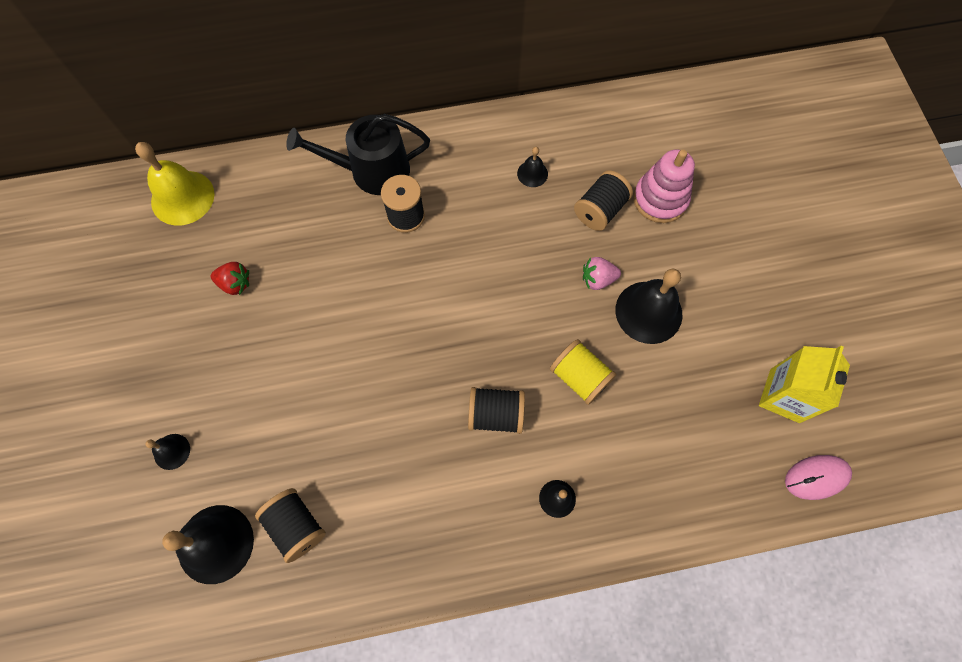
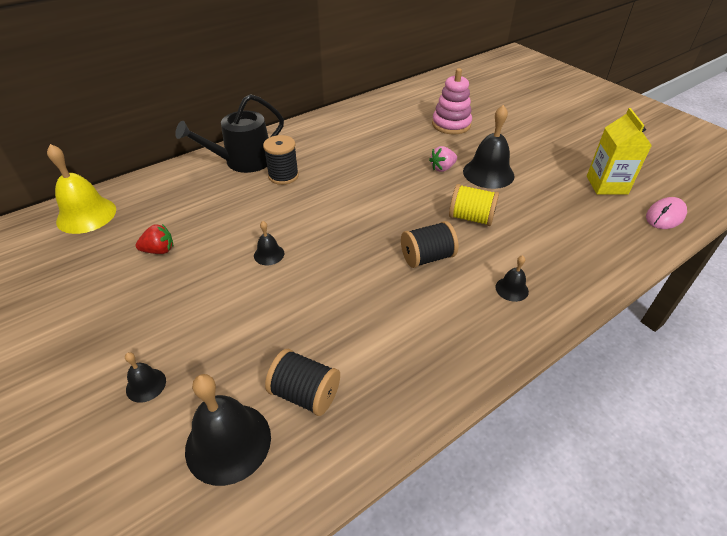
camera: 25 degrees left, 25 degrees down
black bell [517,147,548,187] -> black bell moved to [254,221,284,265]
black spool [574,170,633,231] -> none

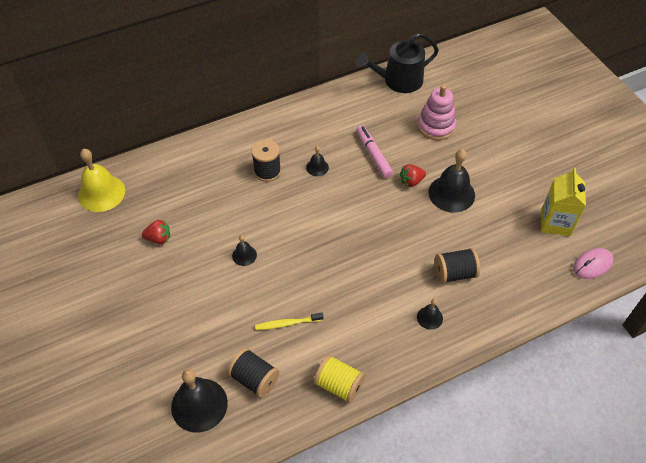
camera: 10 degrees right, 10 degrees up
black bell [125,352,166,403] -> black bell moved to [306,146,329,176]
black watering can [175,94,284,173] -> black watering can moved to [357,33,439,93]
black spool [401,221,458,268] -> black spool moved to [435,248,480,284]
pink strawberry [429,146,457,172] -> red strawberry [400,164,426,187]
yellow spool [449,184,499,226] -> yellow spool moved to [314,355,365,403]
none -> yellow toothbrush [255,313,324,330]
none -> pink marker [356,126,393,178]

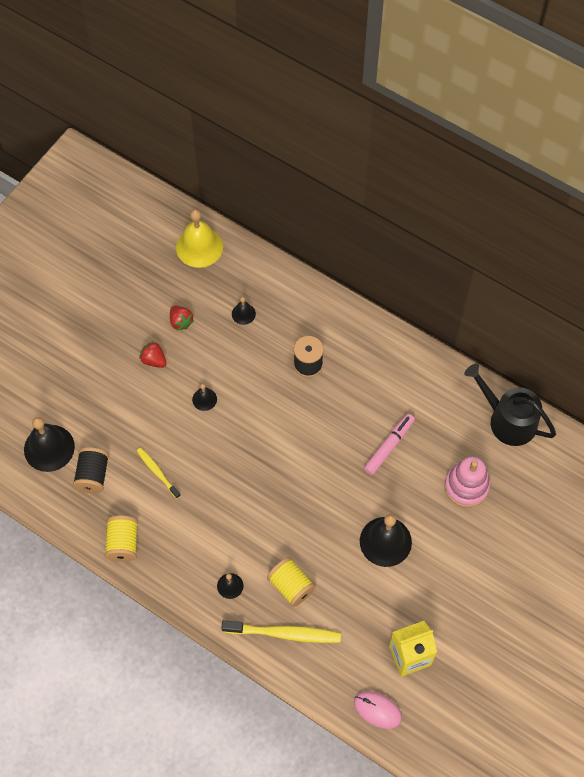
camera: 60 degrees right, 10 degrees up
black bell [306,146,329,176] -> black bell moved to [232,297,256,325]
red strawberry [400,164,426,187] -> red strawberry moved to [139,341,167,368]
black spool [435,248,480,284] -> yellow spool [267,557,316,607]
none -> yellow toothbrush [221,620,341,643]

